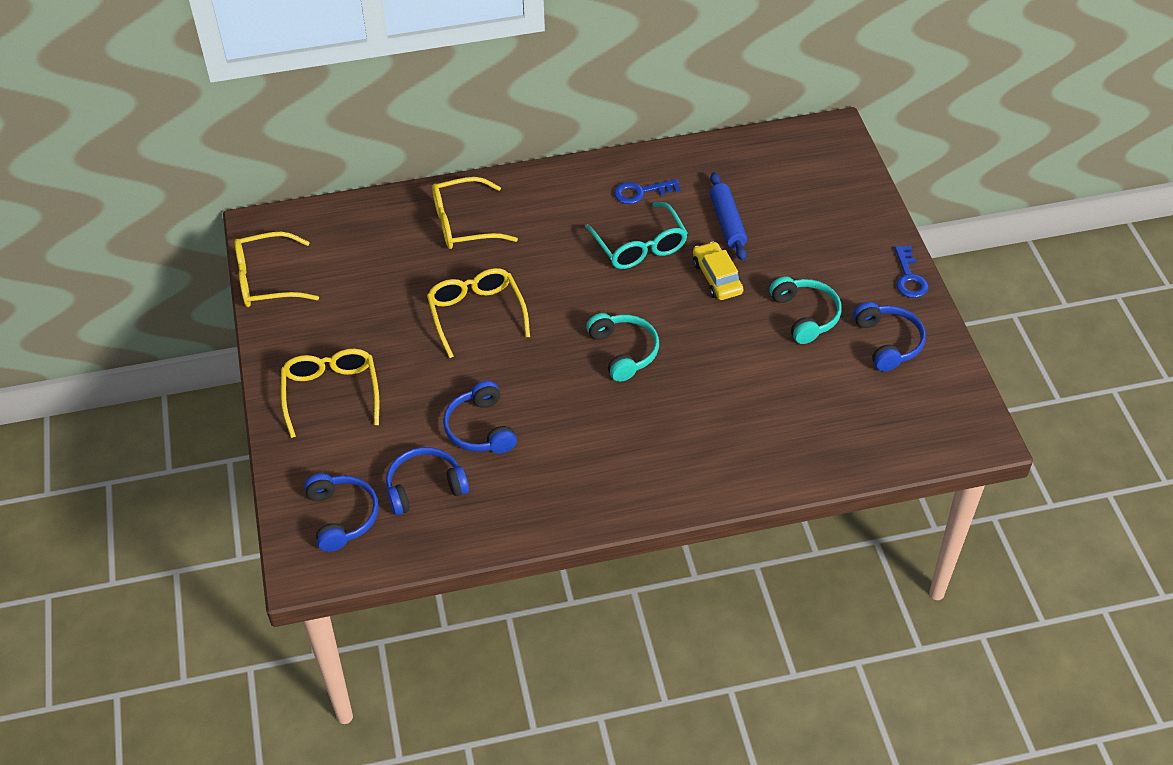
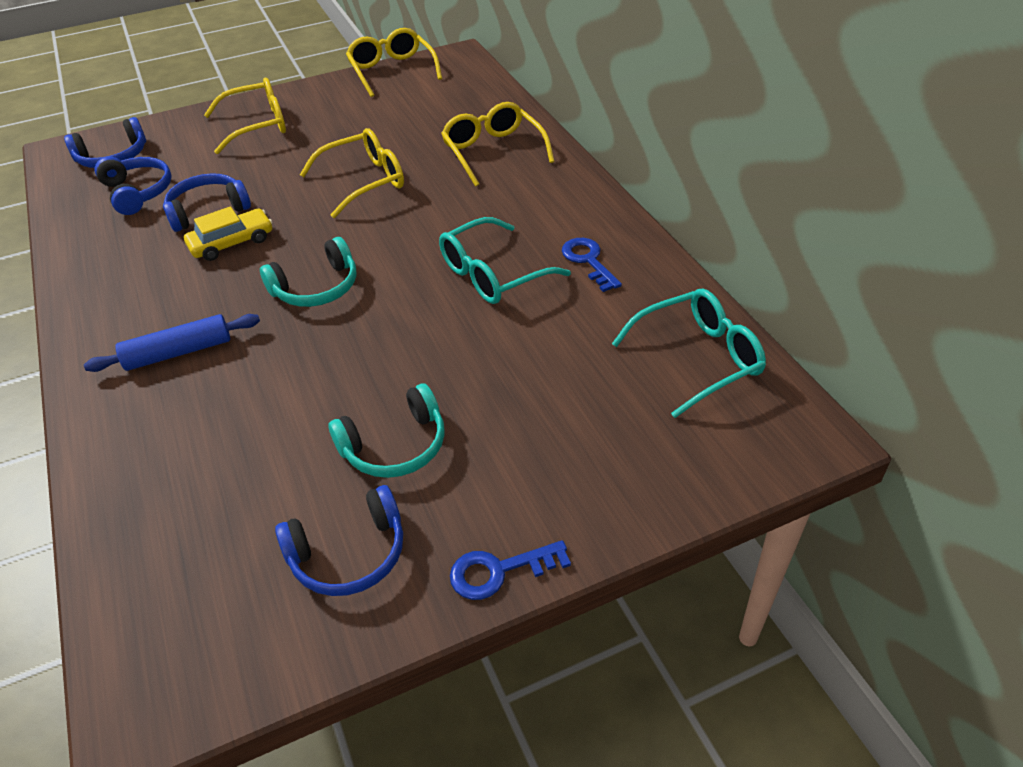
camera: 80 degrees right, 5 degrees down
yellow car [693,241,743,300] -> yellow car moved to [184,207,273,261]
blue rolling pin [710,172,747,261] -> blue rolling pin moved to [84,314,260,372]
none -> turquoise glasses [612,289,766,418]

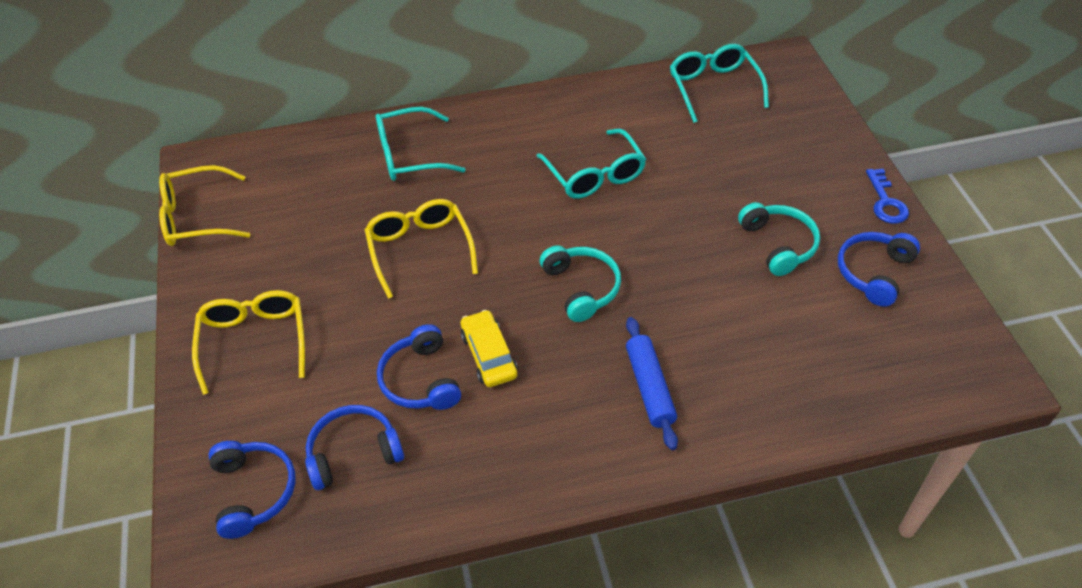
camera: 80 degrees left, 5 degrees up
blue headphones [275,485,403,596] -> blue headphones turned 135 degrees counterclockwise [838,232,920,307]
yellow glasses [441,102,555,186] -> turquoise glasses [376,107,466,181]
blue key [562,238,622,292] -> none

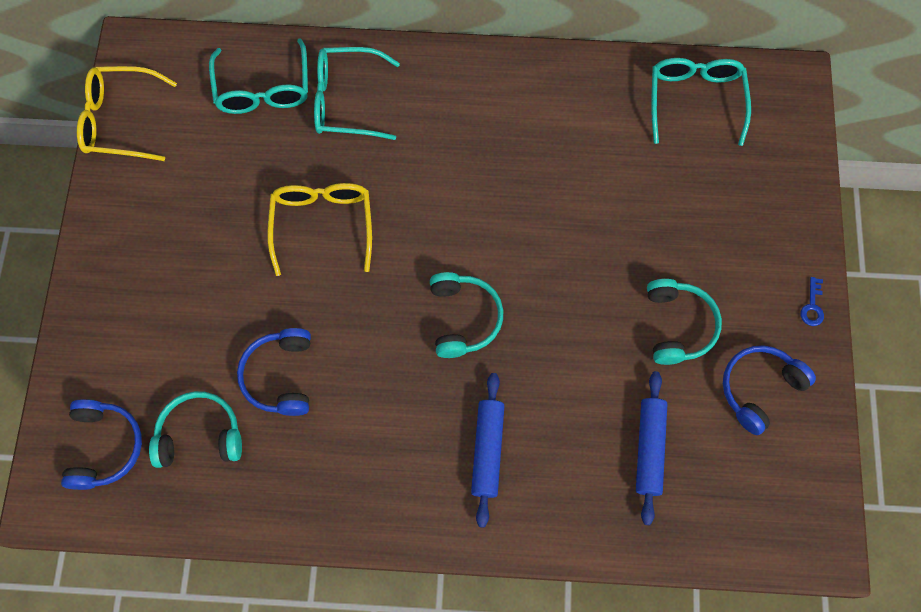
camera: 15 degrees right, 20 degrees up
yellow glasses [192,290,305,395] -> none
blue headphones [305,405,404,490] -> turquoise headphones [149,391,242,468]
yellow car [461,310,518,387] -> none
turquoise glasses [537,129,646,199] -> turquoise glasses moved to [209,38,308,114]
blue key [866,169,909,224] -> blue key [800,277,824,326], size x0.64
none -> blue rolling pin [636,371,667,525]

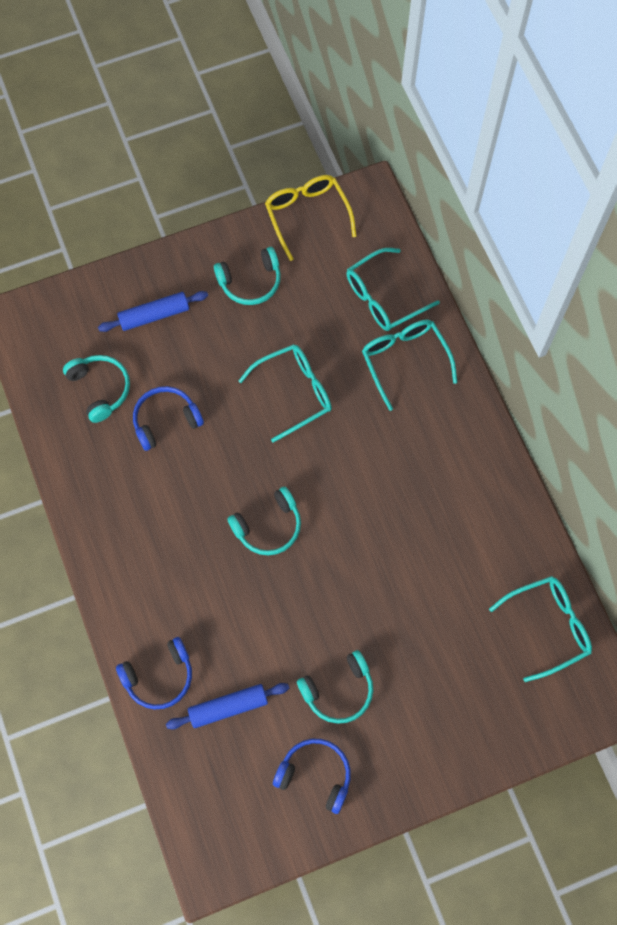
camera: 65 degrees right, 0 degrees up
blue headphones [61,399,142,490] -> blue headphones moved to [116,637,192,709]
yellow glasses [267,183,372,276] -> turquoise glasses [239,344,332,442]
blue rolling pin [471,373,504,528] -> blue rolling pin moved to [98,291,208,332]
blue key [800,277,824,326] -> none
none -> turquoise headphones [214,247,281,305]

